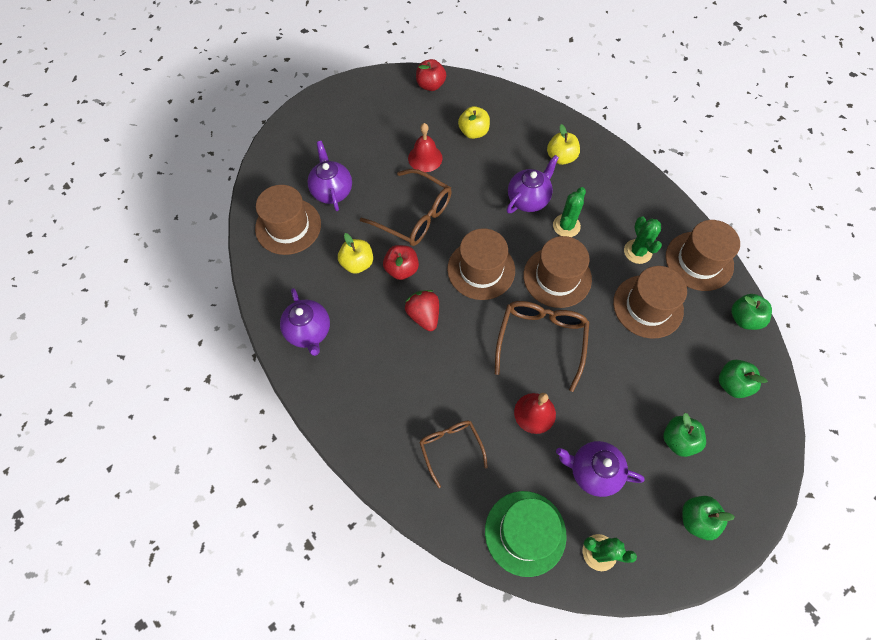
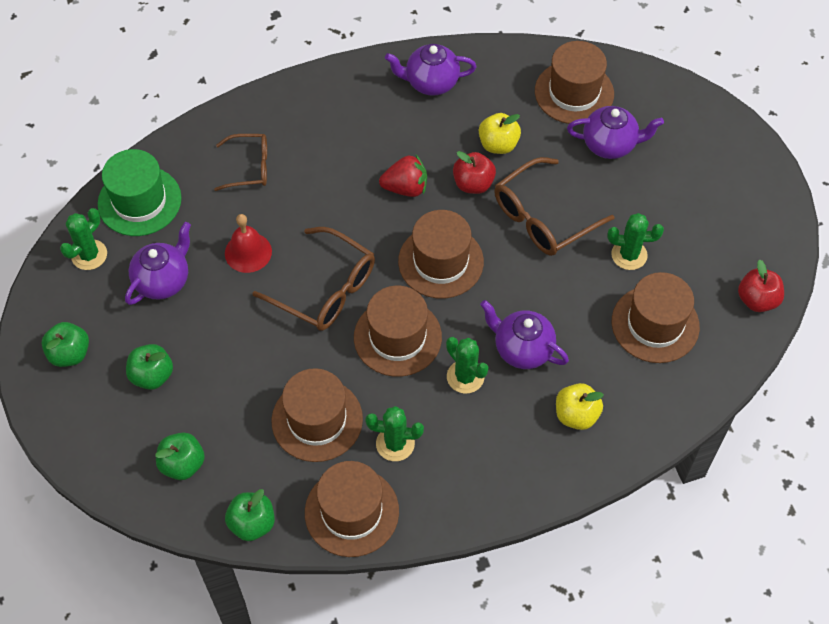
camera: 110 degrees right, 5 degrees down
red bell [408,123,443,172] -> green cactus [608,213,664,270]
yellow apple [458,106,490,139] -> brown hat [612,272,700,363]
purple teapot [506,155,559,213] -> purple teapot turned 150 degrees clockwise [480,300,569,369]

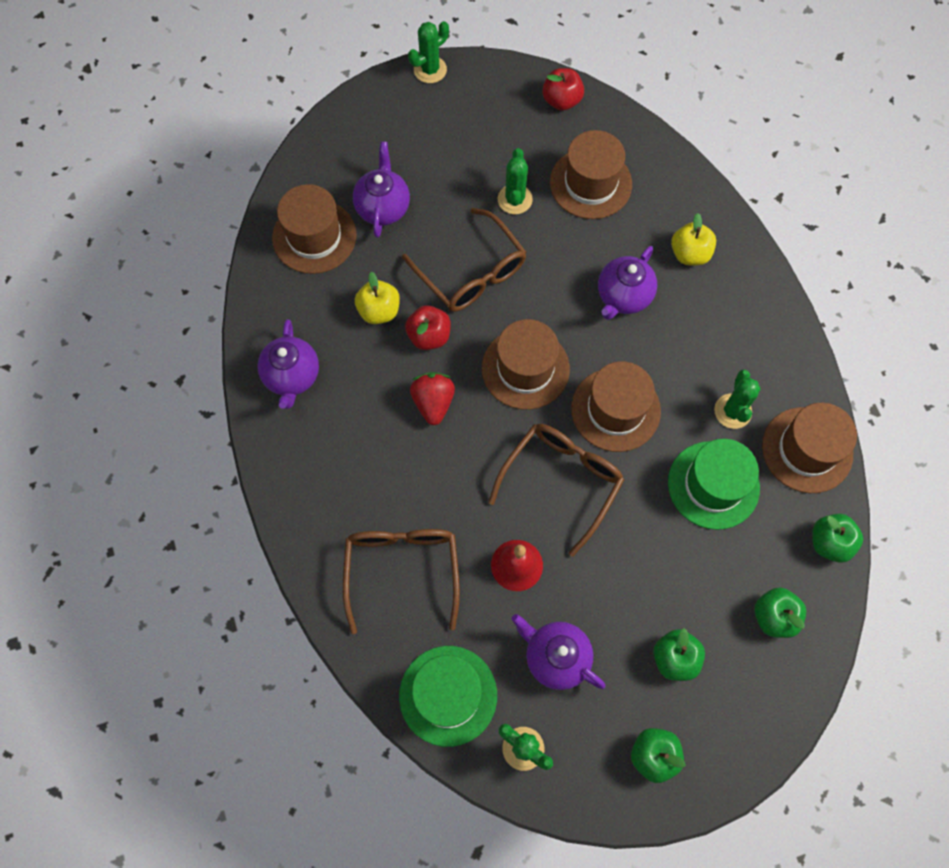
camera: 90 degrees left, 10 degrees up
brown glasses [214,134,267,191] -> brown glasses [343,529,460,634], size x1.58
brown hat [272,368,363,462] -> green hat [668,439,760,530]
green cactus [446,337,488,394] -> green cactus moved to [408,21,449,83]

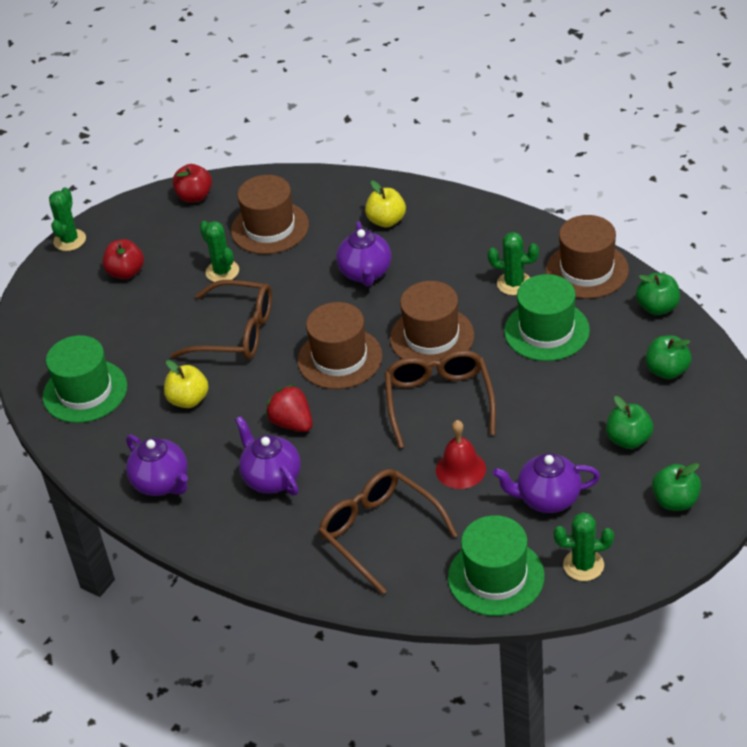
camera: 35 degrees left, 25 degrees down
brown hat [272,184,356,274] -> green hat [42,335,127,423]
purple teapot [353,142,410,238] -> purple teapot moved to [235,416,301,496]
red apple [405,305,451,350] -> red apple moved to [103,239,144,279]
green cactus [714,369,761,429] -> green cactus turned 45 degrees counterclockwise [488,232,539,295]

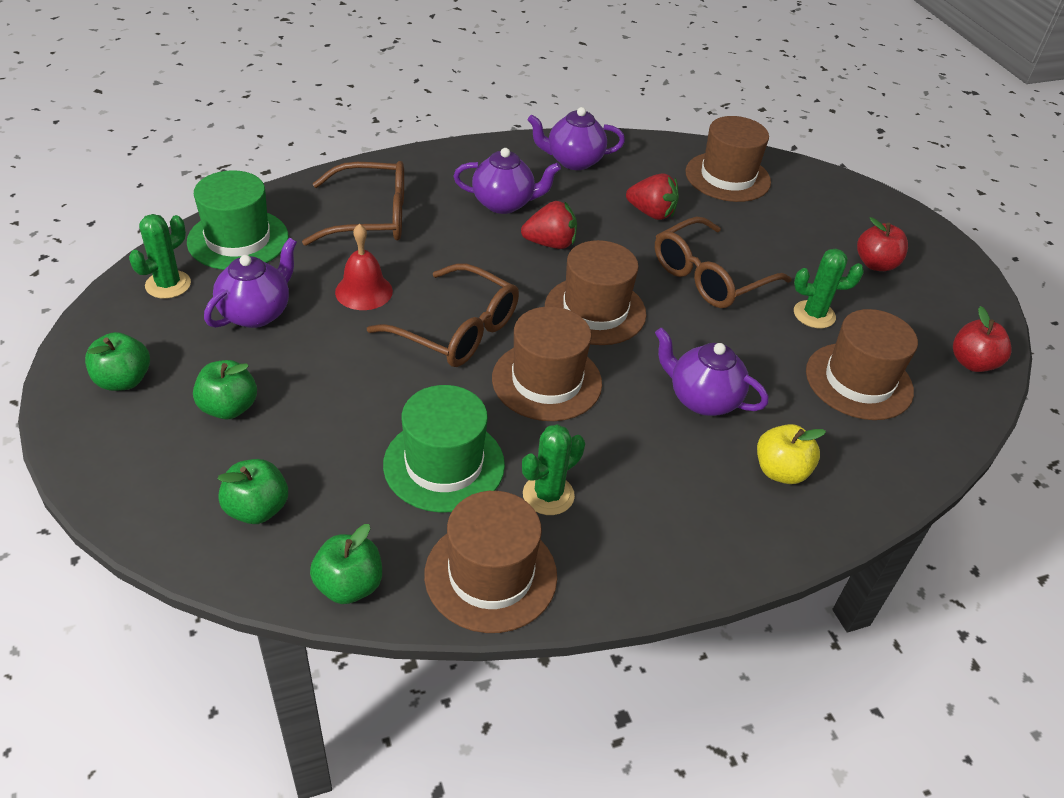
camera: 120 degrees right, 0 degrees up
green hat [42,335,127,423] -> brown hat [685,116,771,202]
green cactus [49,187,86,251] -> none
yellow apple [164,360,209,408] -> red strawberry [626,174,679,220]

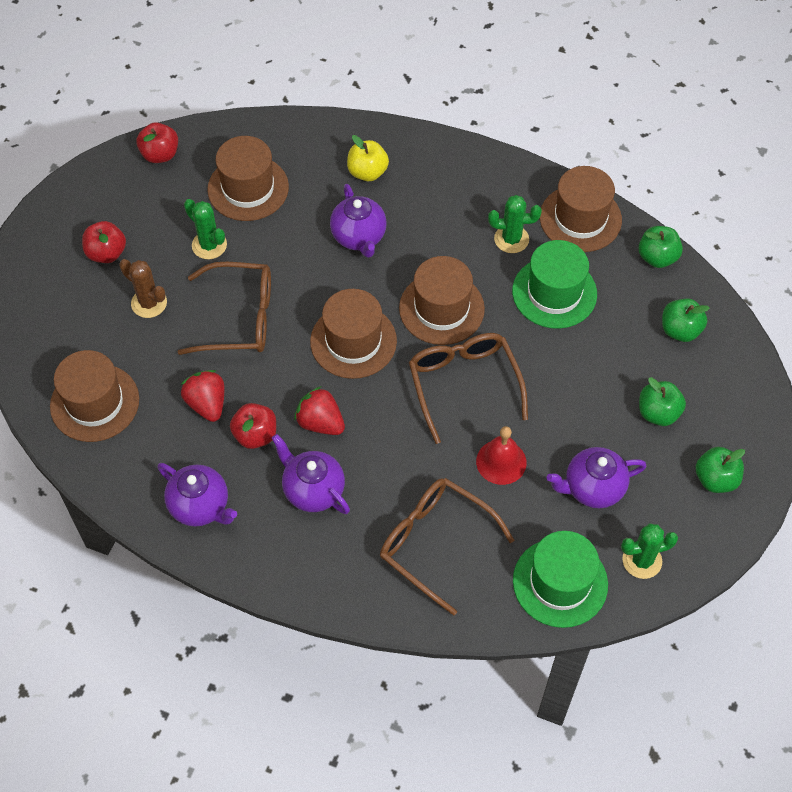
camera: 135 degrees left, 15 degrees up
none -> brown cactus [119,259,167,318]
none -> red apple [230,403,276,449]

